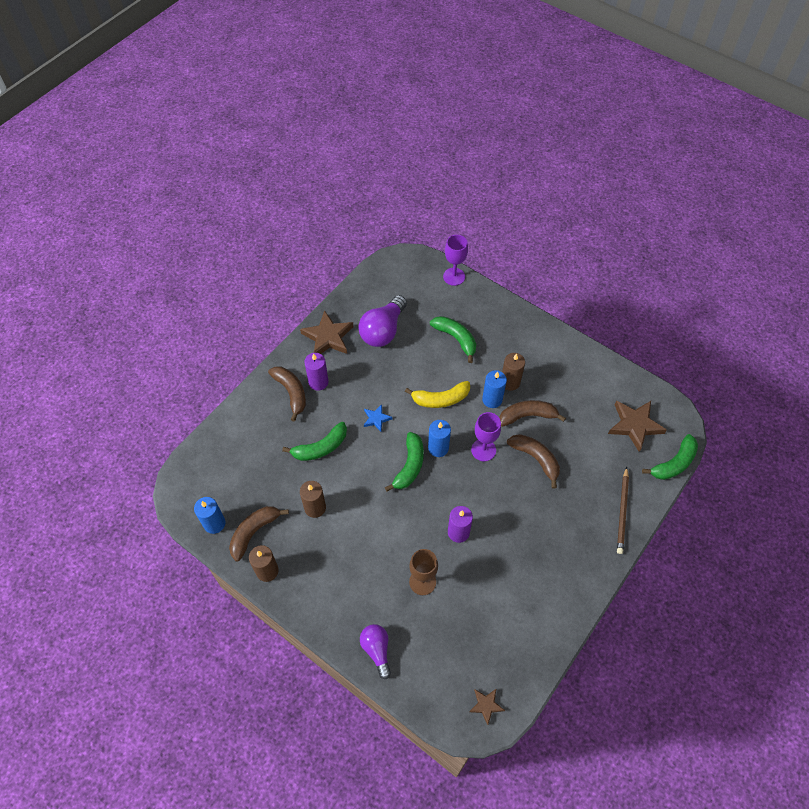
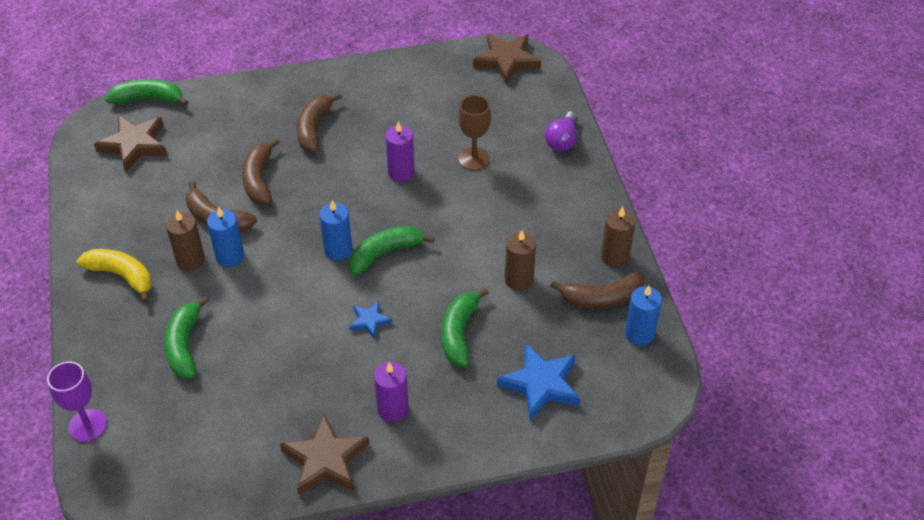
camera: 140 degrees left, 10 degrees down
brown banana [268,366,306,422] -> brown banana moved to [297,92,342,152]
green banana [282,422,347,461] -> green banana turned 90 degrees counterclockwise [441,288,489,367]
purple light bulb [359,295,407,347] -> none
yellow banana [405,381,470,408] -> yellow banana moved to [76,249,152,303]
brown star [469,688,505,725] -> brown star [473,33,541,85], size x1.89
purple goblet [471,412,501,461] -> none
brown pencil [617,467,629,554] -> none
none -> blue star [497,343,580,421]

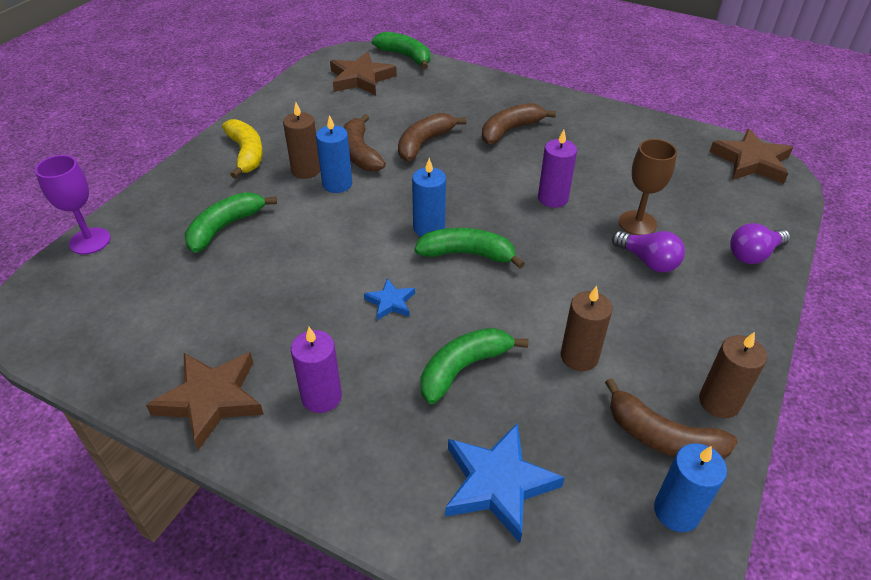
camera: 40 degrees right, 5 degrees down
none -> purple light bulb [612,231,685,272]

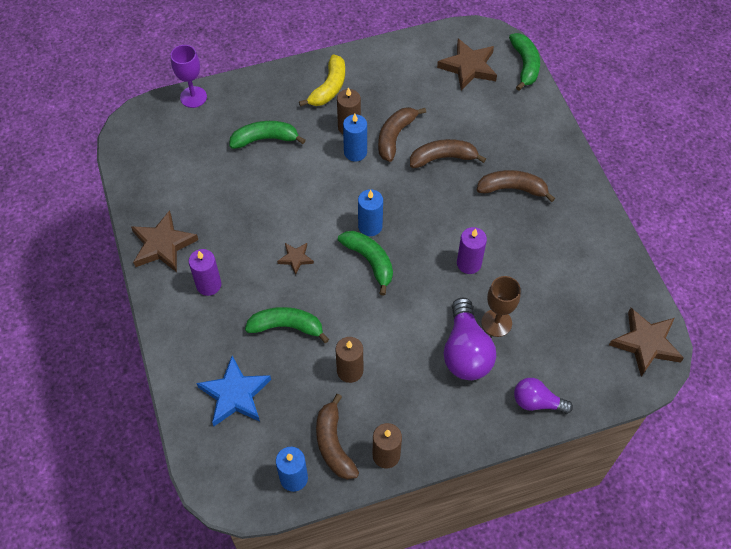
camera: 45 degrees right, 15 degrees up
blue star [364,278,415,320] -> brown star [277,243,314,275]
purple light bulb [612,231,685,272] -> purple light bulb [443,298,496,380], size x1.62

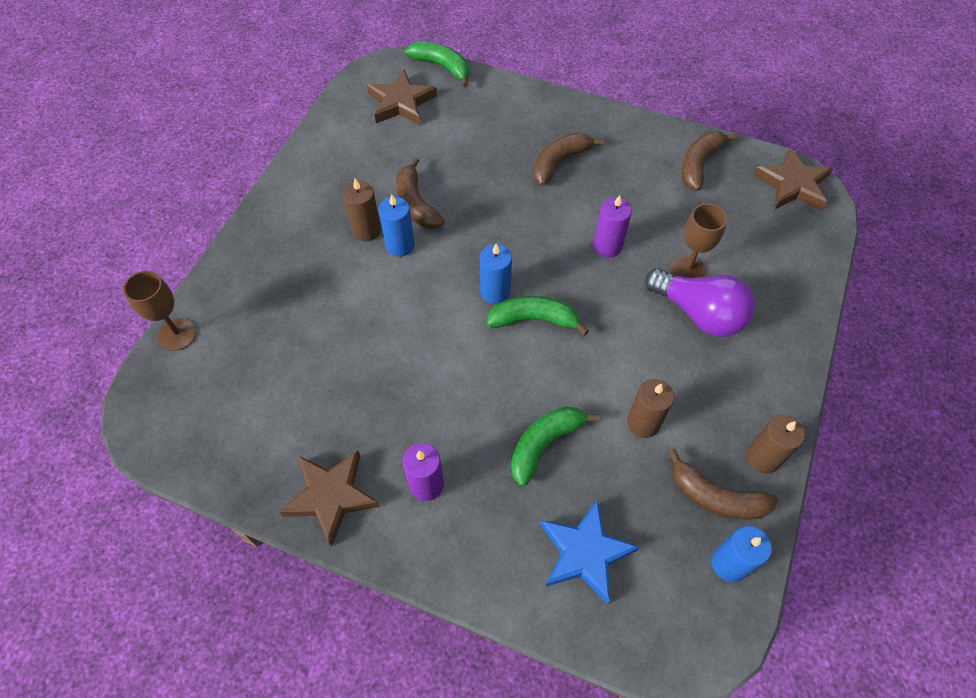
camera: 50 degrees left, 0 degrees up
purple goblet [171,45,207,108] -> brown goblet [123,271,196,351]
green banana [229,121,306,149] -> none
brown star [277,243,314,275] -> none
yellow banana [299,54,345,107] -> none
brown banana [410,139,486,168] -> brown banana moved to [682,132,737,191]
purple light bulb [514,378,573,414] -> none

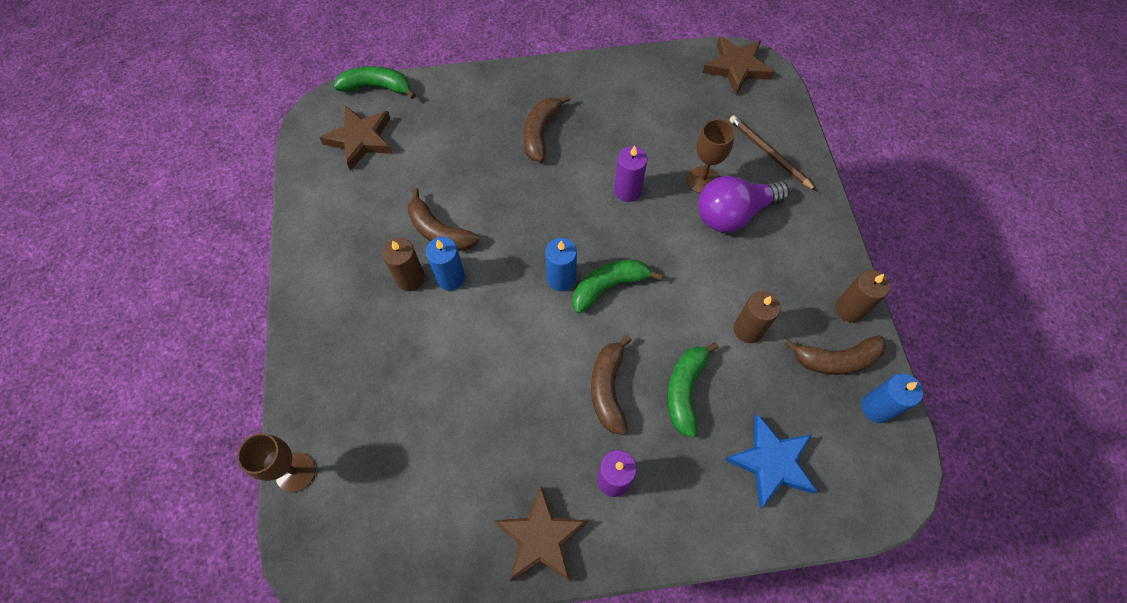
camera: 30 degrees left, 5 degrees up
purple light bulb [645,268,755,337] -> purple light bulb turned 150 degrees clockwise [698,176,789,233]
brown banana [682,132,737,191] -> brown banana moved to [591,335,632,435]
none -> brown pencil [729,115,816,191]

